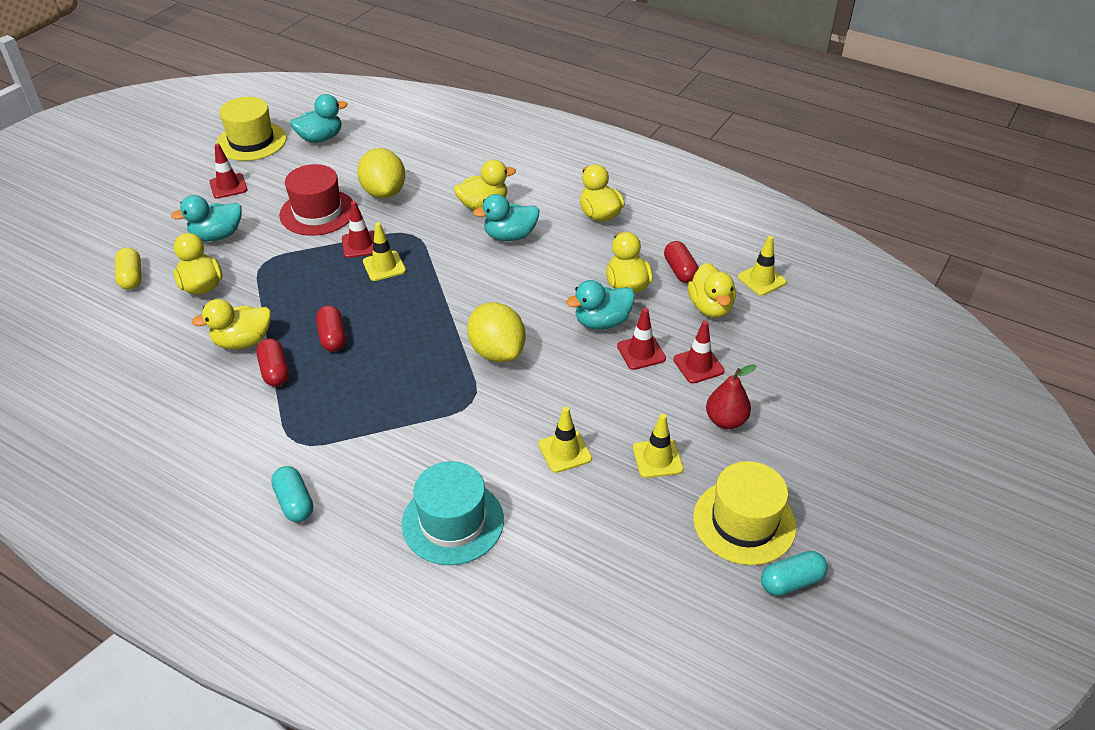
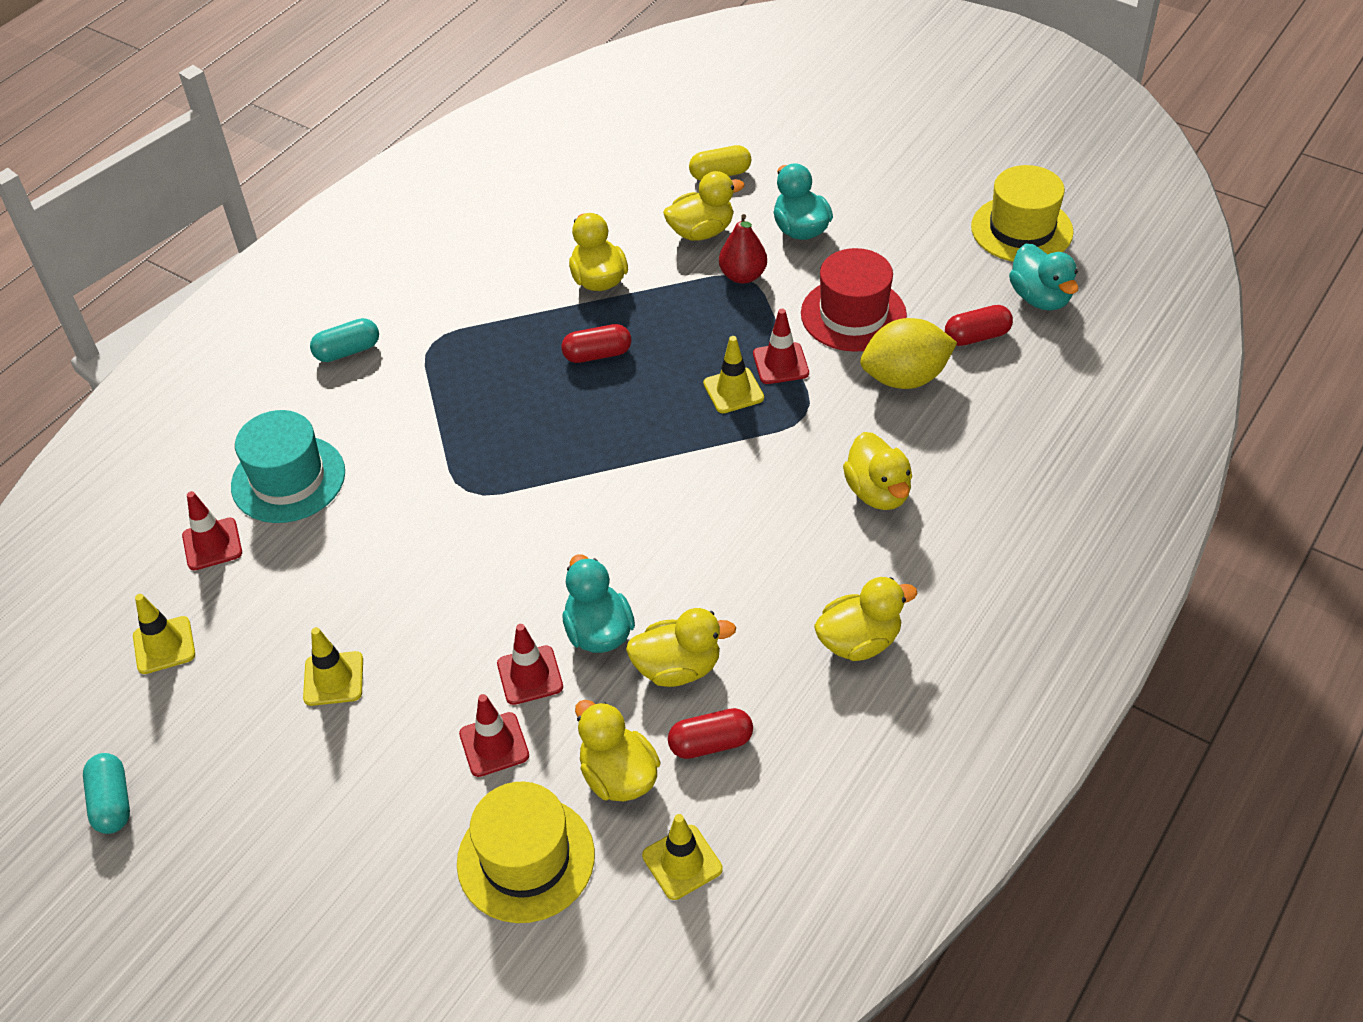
camera: 95 degrees right, 5 degrees up
red traffic cone [209,144,248,199] -> red traffic cone moved to [182,491,242,570]
red capsule [256,339,289,387] -> red capsule moved to [945,305,1013,346]
yellow lemon [467,303,526,362] -> none
turquoise duck [473,194,539,241] -> none
yellow traffic cone [539,407,592,473] -> yellow traffic cone moved to [133,594,195,674]
yellow duck [688,263,736,318] -> yellow duck turned 60 degrees clockwise [575,700,661,801]
yellow hat [693,461,796,565] -> yellow hat moved to [457,781,595,923]
red pear [706,364,756,429] -> red pear moved to [719,214,767,284]

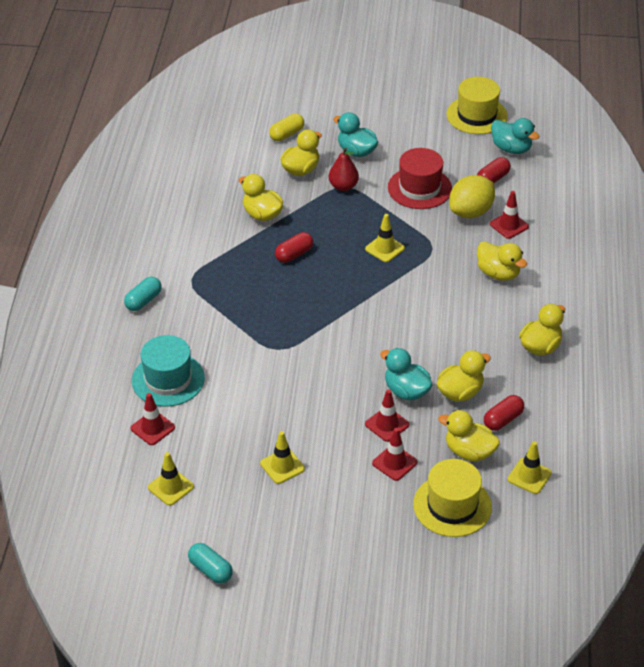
camera: 30 degrees left, 5 degrees down
red traffic cone [753,309,809,384] -> red traffic cone moved to [490,191,529,239]

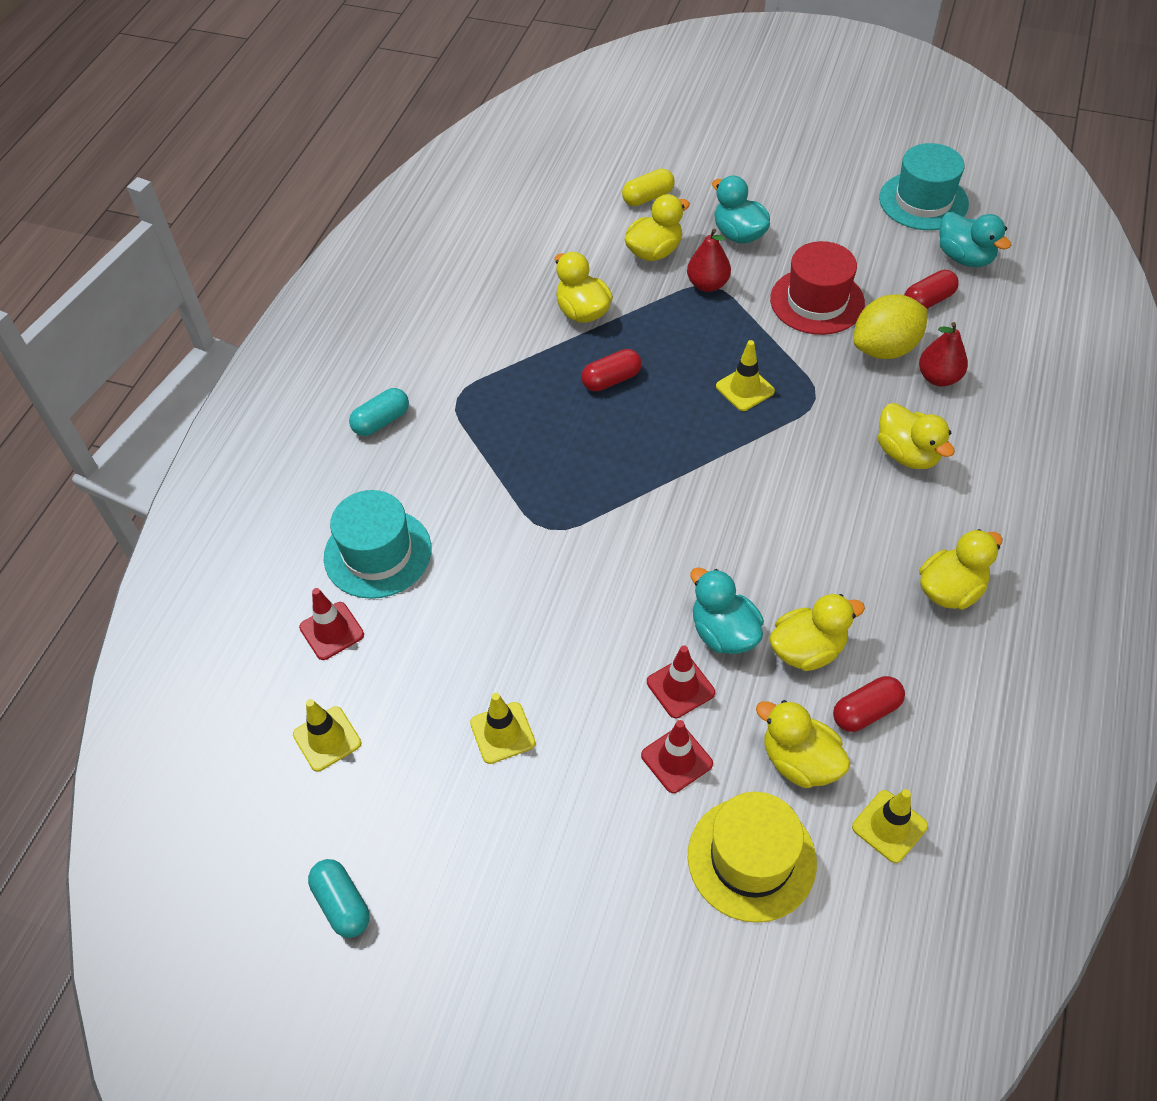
camera: 15 degrees right, 10 degrees up
yellow hat [446,77,508,134] -> turquoise hat [879,143,969,230]
red traffic cone [490,191,529,239] -> red pear [919,322,968,387]

